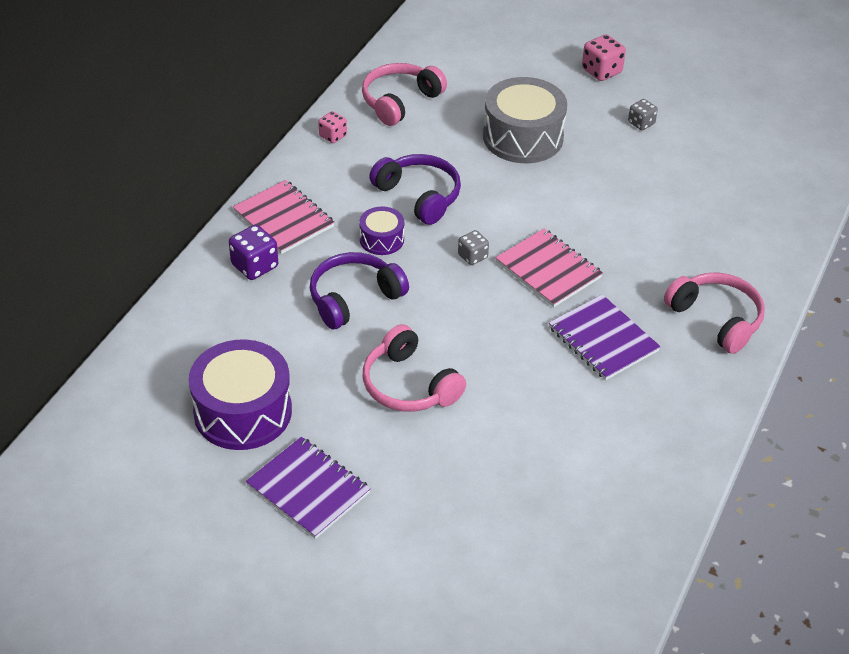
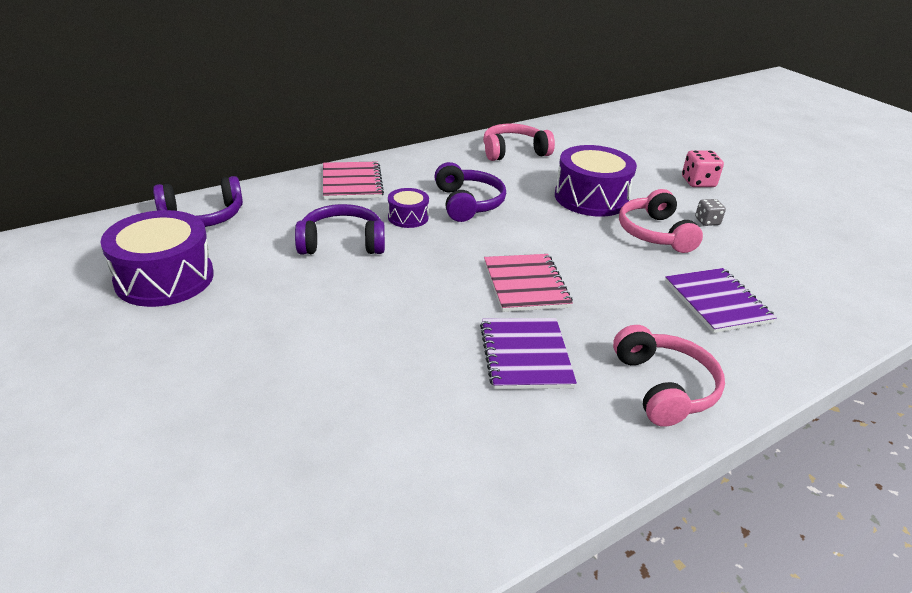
camera: 30 degrees right, 10 degrees down
purple dice [229,225,278,280] -> none
purple notebook [246,437,371,539] -> purple notebook moved to [665,268,777,333]
pink dice [318,111,347,143] -> none
pink headphones [363,324,466,412] -> pink headphones moved to [619,189,703,253]
grey dice [458,230,489,265] -> none
grey drum [483,77,567,163] -> purple drum [555,145,637,217]
none -> purple headphones [153,176,243,227]

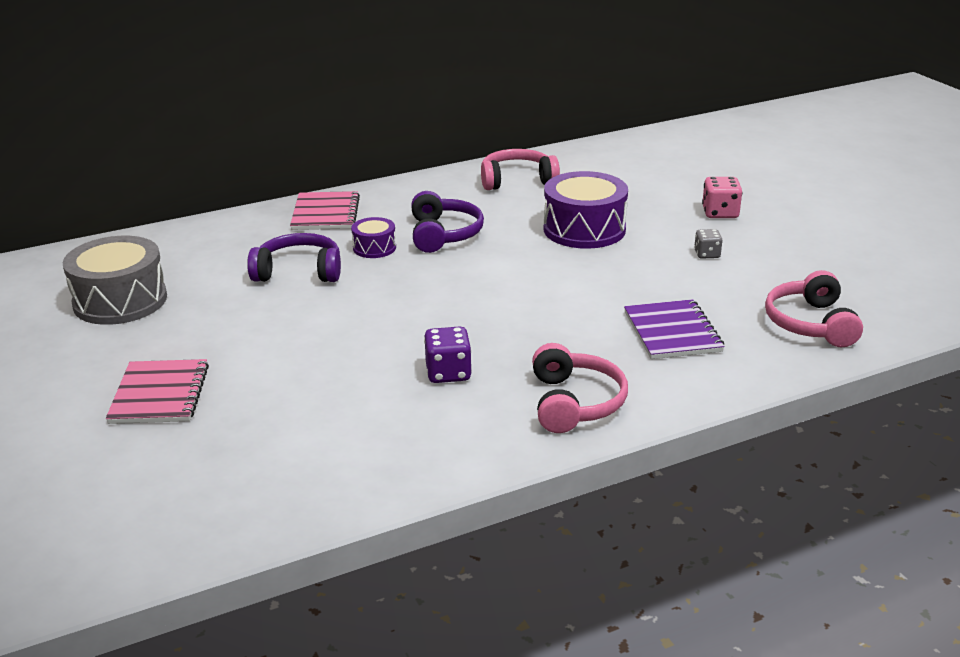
camera: 10 degrees right, 5 degrees down
purple drum [100,210,214,307] -> grey drum [63,236,167,325]
purple headphones [153,176,243,227] -> none
purple notebook [480,318,577,390] -> purple dice [424,326,472,383]
pink notebook [484,254,573,312] -> pink notebook moved to [106,359,209,424]
pink headphones [619,189,703,253] -> pink headphones moved to [765,270,863,347]

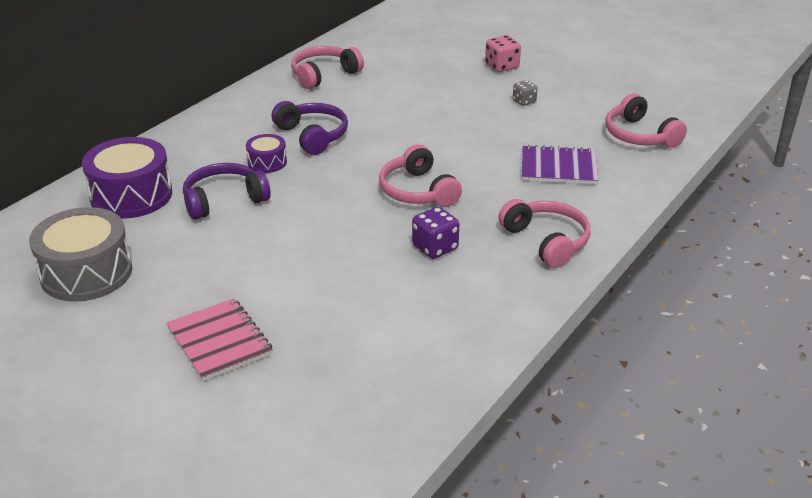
camera: 30 degrees left, 5 degrees up
pink notebook [290,191,360,230] -> none
purple drum [544,171,628,249] -> purple drum moved to [82,137,172,218]
purple notebook [624,299,725,359] -> purple notebook turned 45 degrees counterclockwise [522,145,598,185]
none -> pink headphones [379,144,462,207]

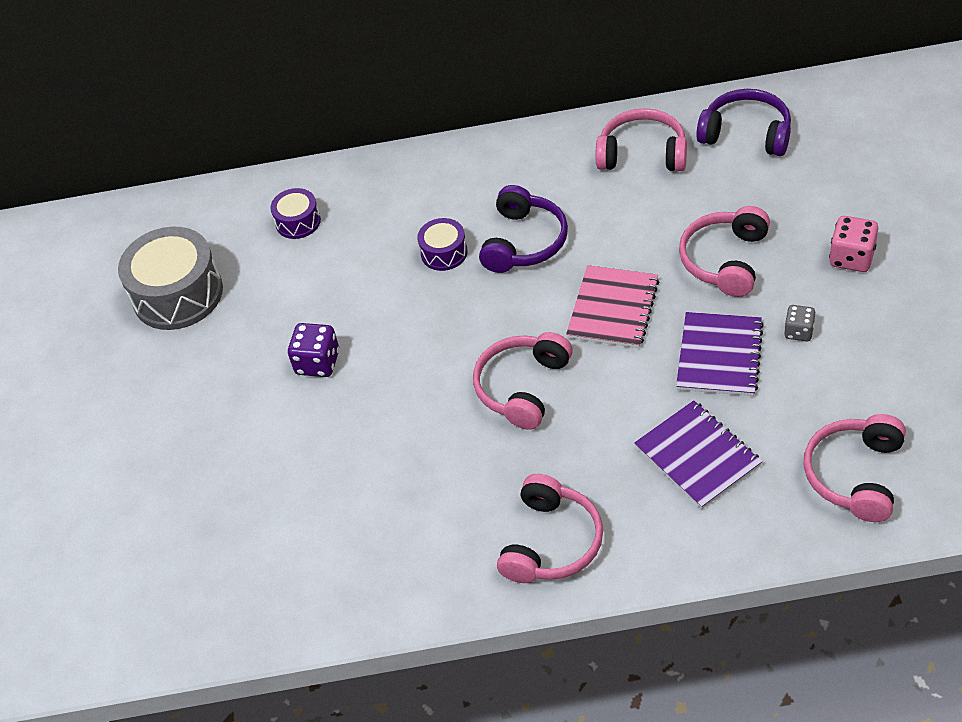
camera: 55 degrees right, 15 degrees up
purple drum [82,137,172,218] -> purple drum [270,188,321,239], size x0.51
pink notebook [166,299,273,381] -> pink notebook moved to [566,265,659,348]
purple headphones [183,163,271,220] -> purple headphones moved to [696,89,791,156]
purple dice [412,207,459,259] -> purple dice moved to [288,323,339,377]
none -> purple notebook [676,312,764,396]
none -> pink headphones [679,206,770,297]

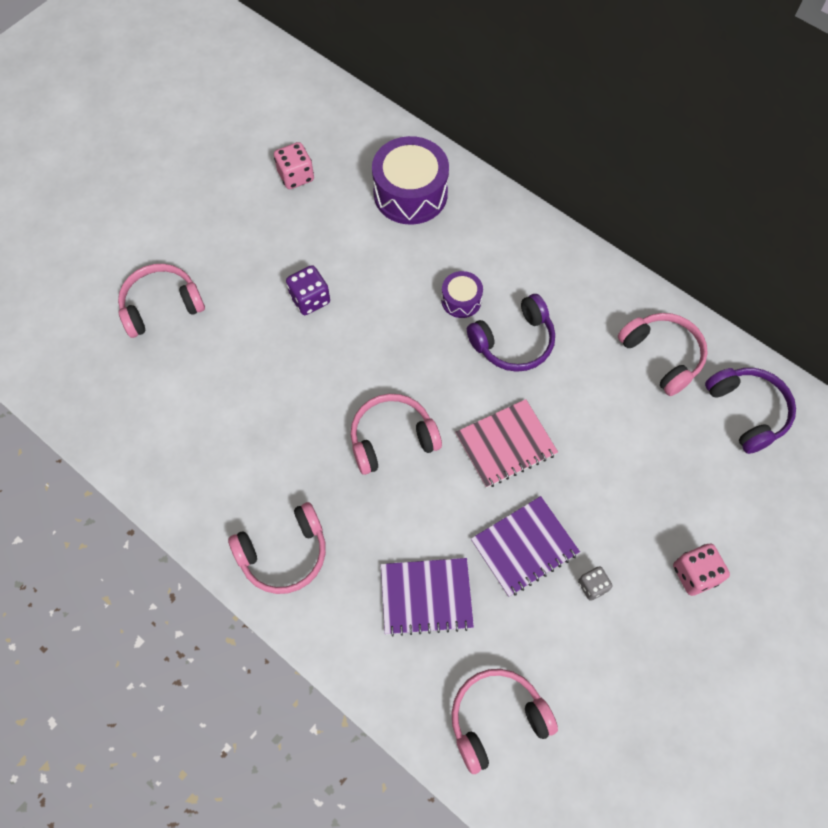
camera: 40 degrees right, 15 degrees up
grey drum [118,227,223,330] -> pink dice [274,142,314,189]
purple drum [270,188,321,239] -> purple drum [372,136,449,225], size x1.95
purple notebook [634,400,762,509] -> purple notebook turned 75 degrees clockwise [381,558,474,637]
pink headphones [679,206,770,297] -> pink headphones moved to [118,264,205,338]

